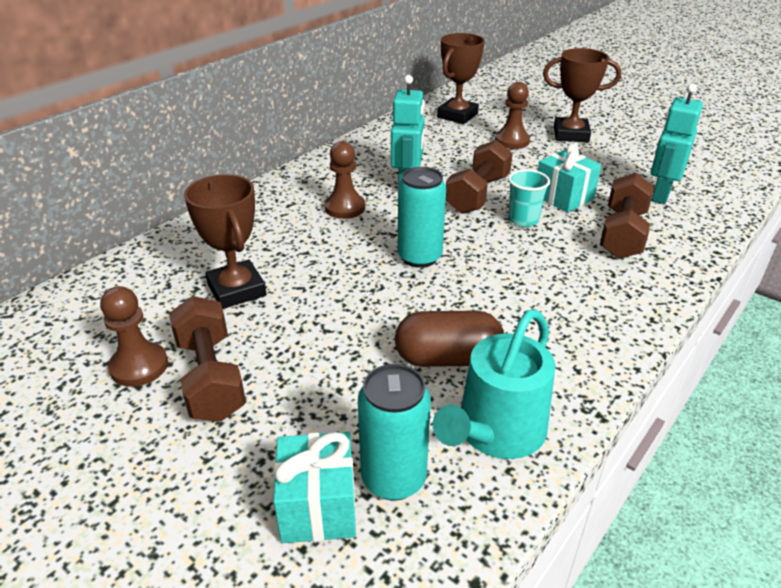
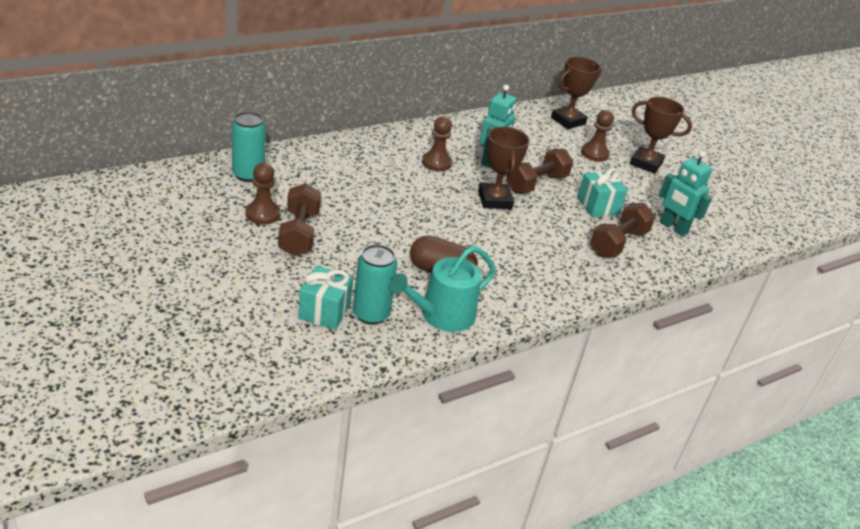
camera: 15 degrees right, 0 degrees up
brown trophy [184,174,267,309] -> brown trophy moved to [478,127,530,209]
turquoise can [398,167,446,268] -> turquoise can moved to [232,112,266,182]
turquoise cup [508,169,550,227] -> none
turquoise robot [651,84,703,204] -> turquoise robot turned 90 degrees counterclockwise [659,151,712,236]

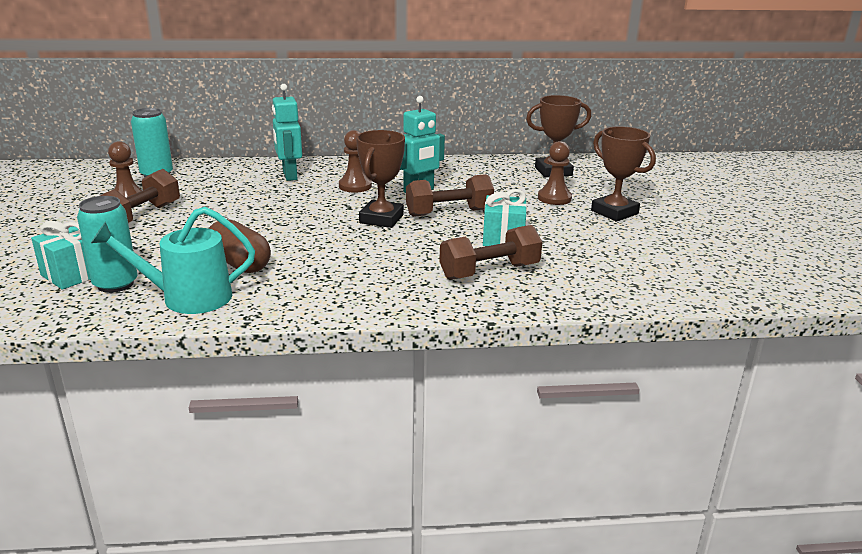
camera: 30 degrees right, 10 degrees down
turquoise robot [659,151,712,236] -> turquoise robot moved to [272,84,302,181]

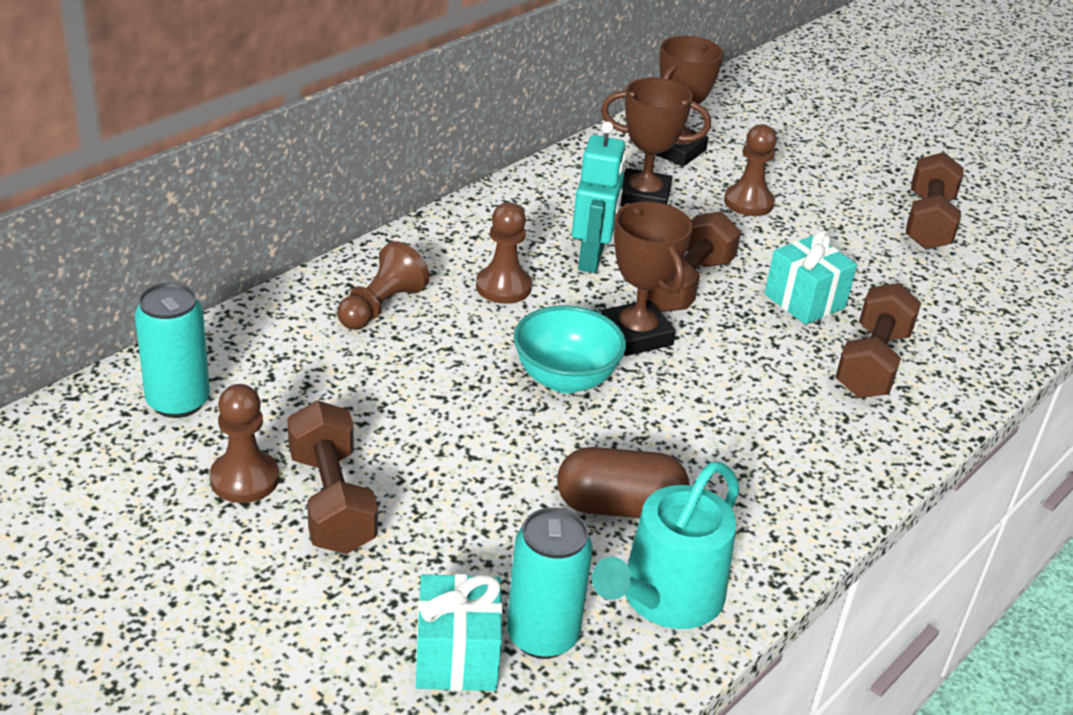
camera: 45 degrees left, 10 degrees up
turquoise robot [272,84,302,181] -> brown pawn [337,241,430,330]
brown trophy [591,126,656,221] -> brown trophy moved to [601,78,711,206]
none -> turquoise bowl [514,305,626,393]
none -> brown dumbbell [906,152,964,250]

